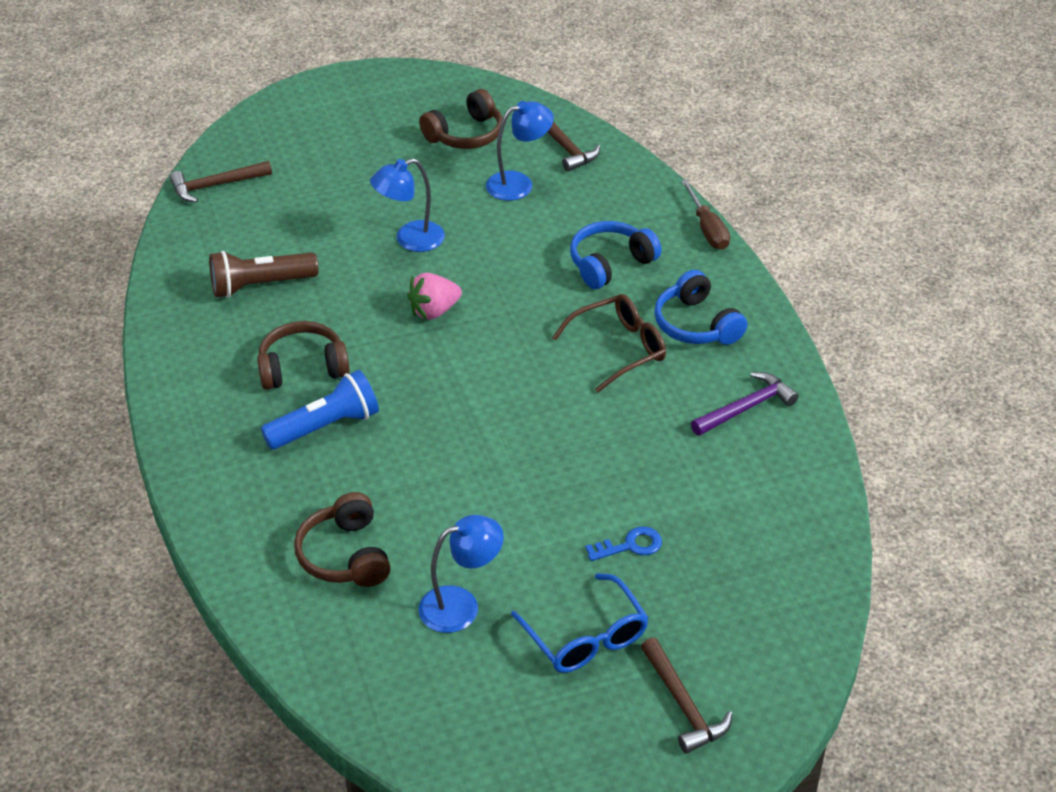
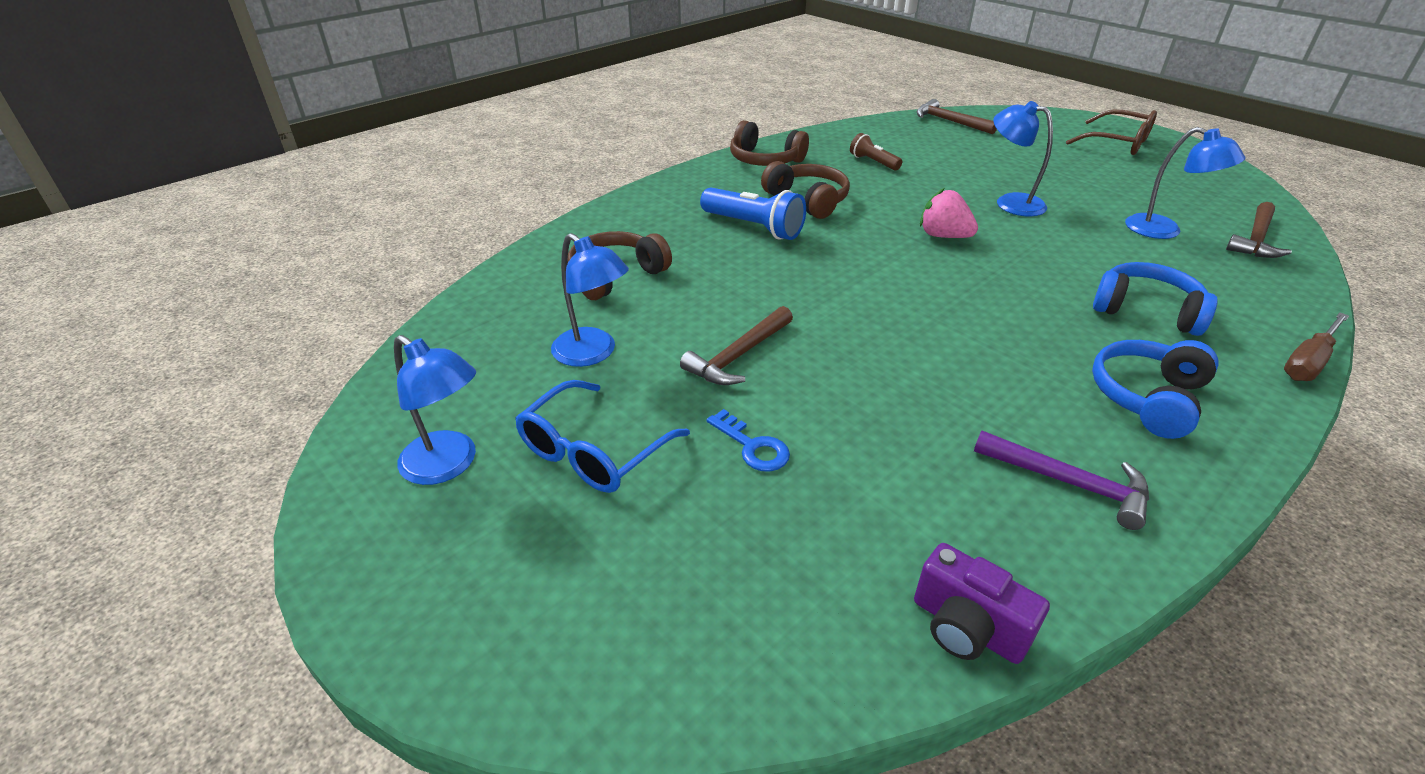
camera: 65 degrees right, 5 degrees down
brown flashlight [209,251,319,298] -> brown flashlight [850,133,902,170], size x0.59
brown headphones [419,89,503,149] -> brown headphones moved to [730,120,809,166]
brown glasses [552,294,666,393] -> brown glasses moved to [1066,110,1157,155]
brown hammer [641,638,733,754] -> brown hammer moved to [680,306,793,385]
none -> blue lamp [394,335,476,485]
none -> purple camera [914,543,1050,664]

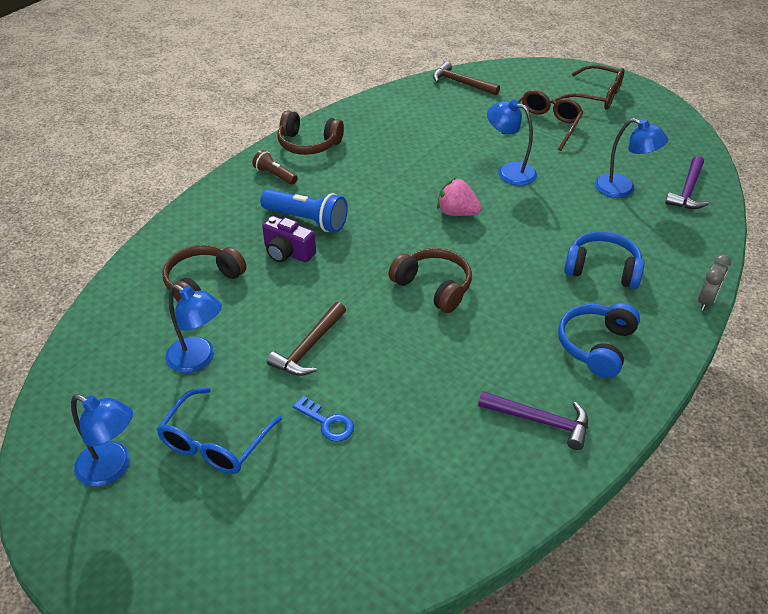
camera: 10 degrees left, 5 degrees up
brown headphones [761,161,850,219] -> brown headphones moved to [388,248,472,313]
brown flashlight [850,133,902,170] -> brown flashlight moved to [253,150,298,185]
purple camera [914,543,1050,664] -> purple camera moved to [262,216,316,262]
brown hammer [1226,202,1292,258] -> purple hammer [665,156,709,209]
brown screwdriver [1284,313,1349,381] -> grey clock [698,254,731,311]
none -> brown glasses [502,90,583,151]

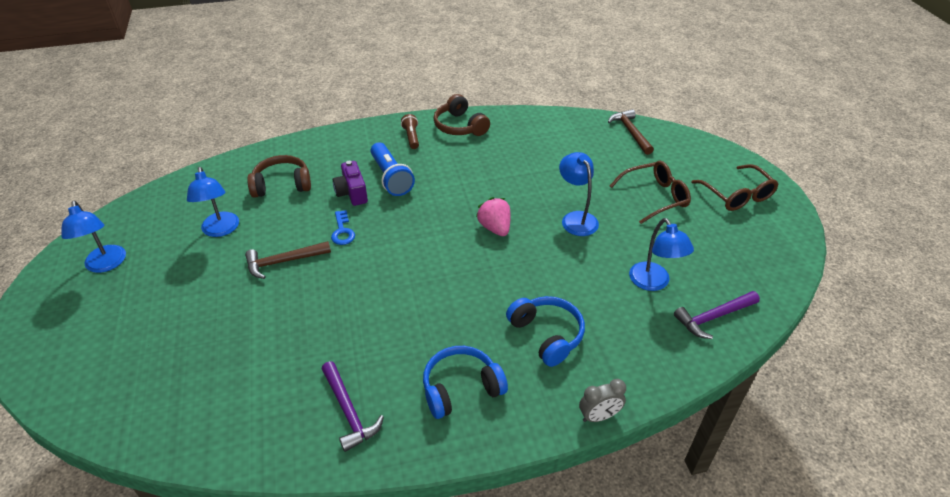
camera: 40 degrees right, 0 degrees up
blue glasses [157,387,282,474] -> none
blue key [293,396,354,442] -> blue key moved to [331,210,355,245]
brown headphones [388,248,472,313] -> none

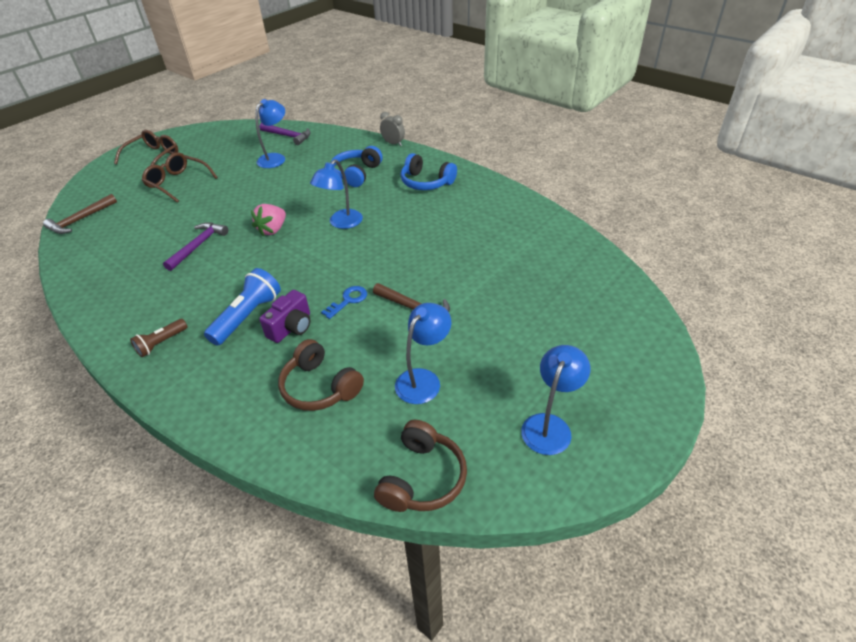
camera: 125 degrees left, 0 degrees up
purple hammer [322,361,384,452] -> purple hammer moved to [163,222,228,271]
brown headphones [433,94,490,136] -> brown headphones moved to [374,420,467,512]
blue lamp [559,152,599,236] -> blue lamp moved to [310,159,363,229]

